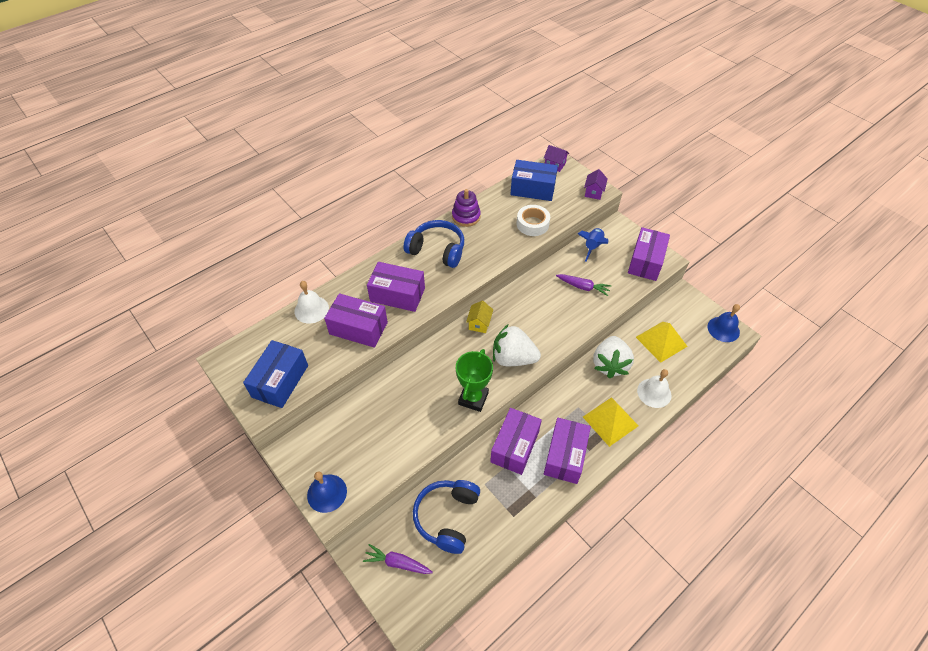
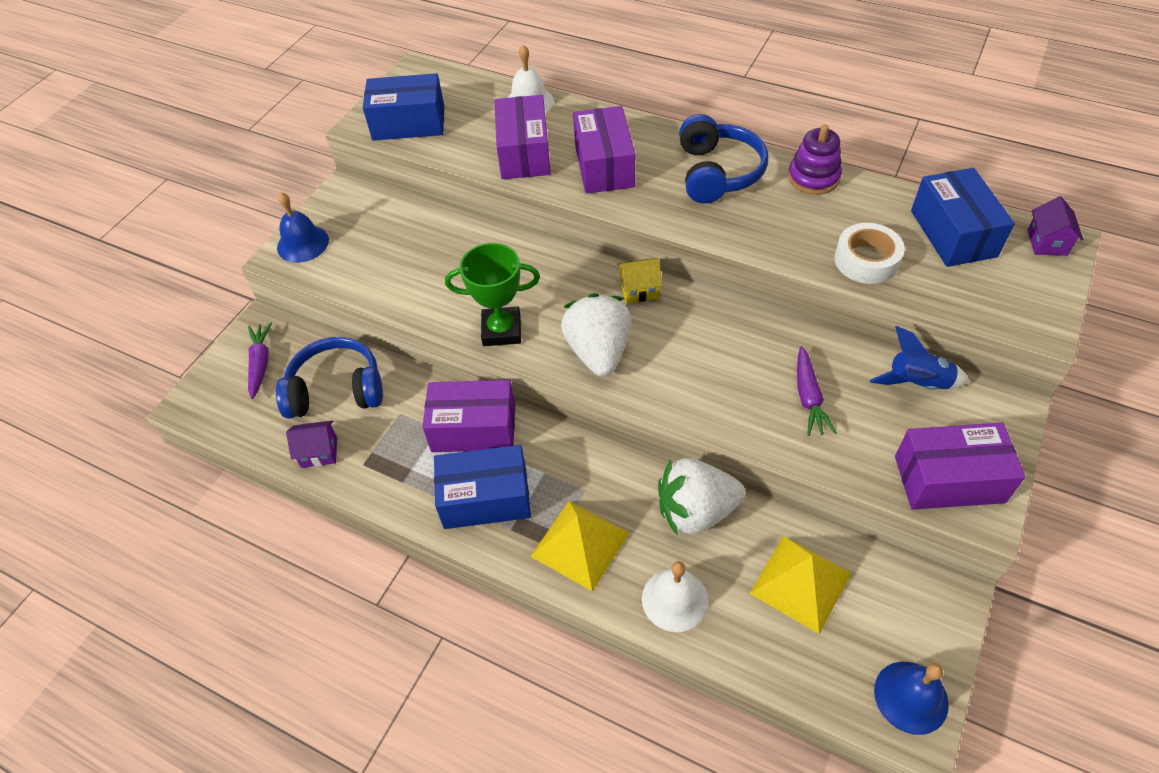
camera: 70 degrees right, 0 degrees up
purple box [544,417,591,484] -> blue box [434,445,531,529]
purple house [584,169,608,200] -> purple house moved to [286,420,337,468]

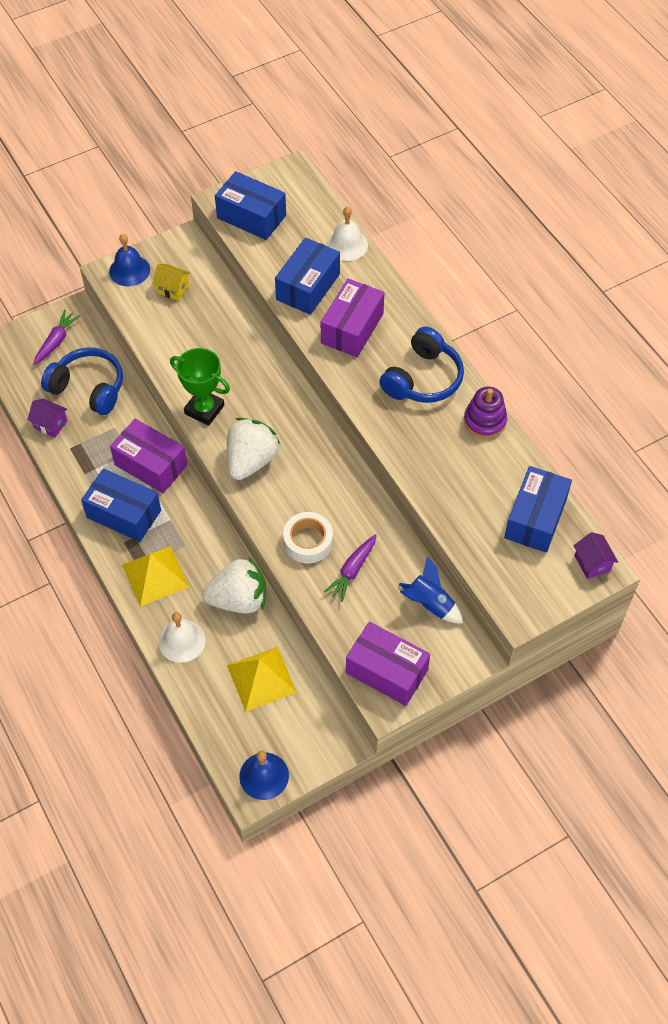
camera: 30 degrees right, 5 degrees up
purple box [495,95,551,179] -> blue box [275,237,340,315]
yellow house [617,258,662,304] -> yellow house moved to [152,264,190,301]
white strawberry [658,458,745,536] -> white strawberry turned 150 degrees clockwise [202,557,266,613]
white tape [834,223,905,284] -> white tape moved to [283,512,333,563]
purple house [1027,196,1083,256] -> purple house turned 60 degrees counterclockwise [573,532,618,579]

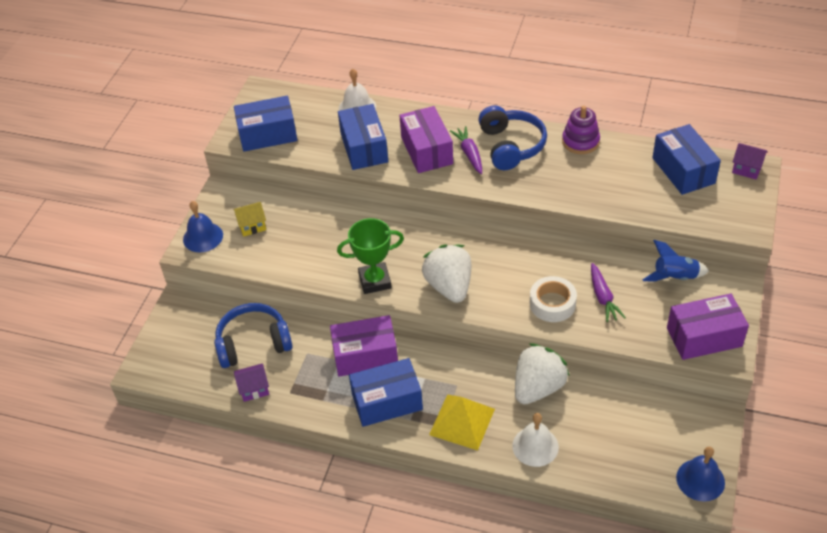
camera: 40 degrees left, 10 degrees down
purple carrot [34,310,80,365] -> purple carrot moved to [450,126,482,174]
yellow pyramid [227,647,297,712] -> none

